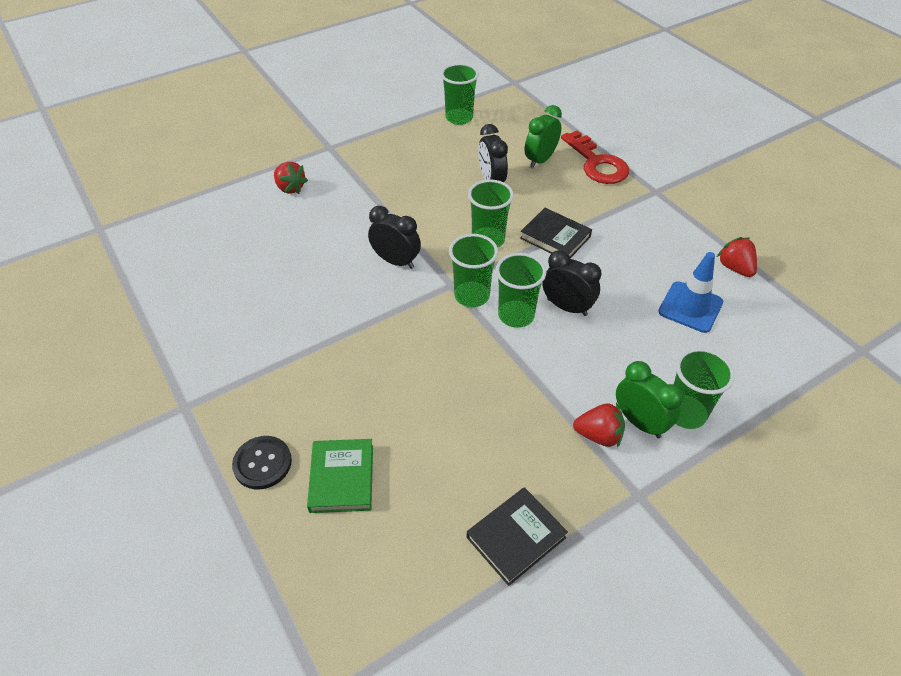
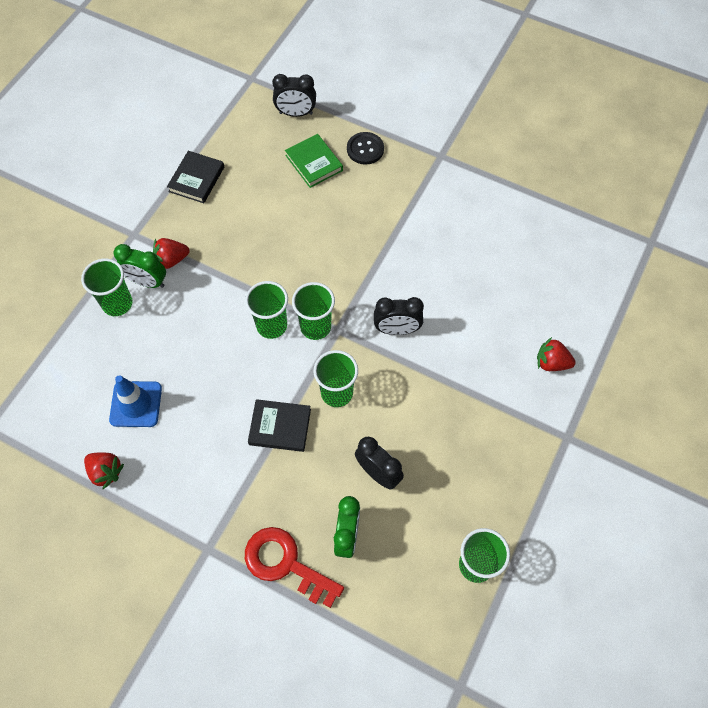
camera: 150 degrees right, 15 degrees up
black clock [542,250,601,316] -> black clock moved to [272,74,316,117]

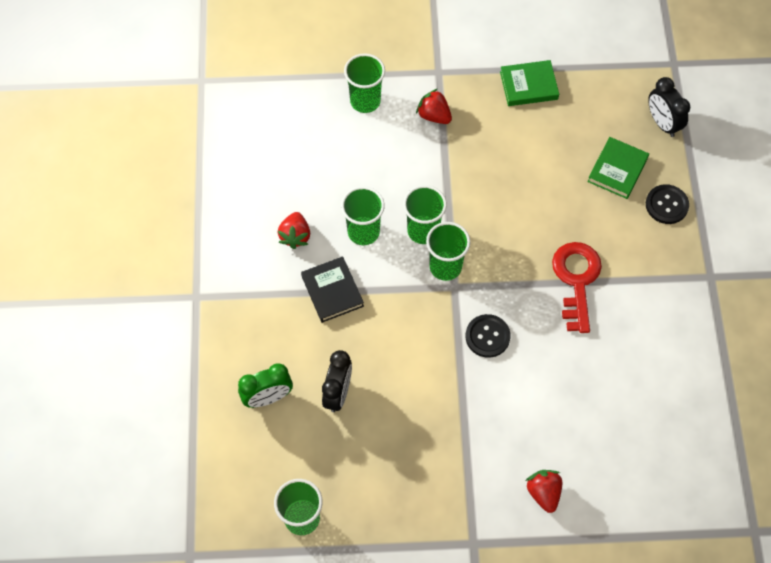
camera: 60 degrees right, 0 degrees up
red strawberry [84,452,124,489] -> red strawberry moved to [278,212,310,249]
blue traffic cone [109,375,162,427] -> none
green clock [114,244,166,288] -> none
black book [167,151,224,203] -> green book [500,60,559,106]
red key [245,527,344,608] -> red key moved to [552,242,602,333]
green cup [313,350,358,407] -> green cup moved to [341,186,385,245]
black clock [374,297,424,335] -> black button [466,314,511,358]

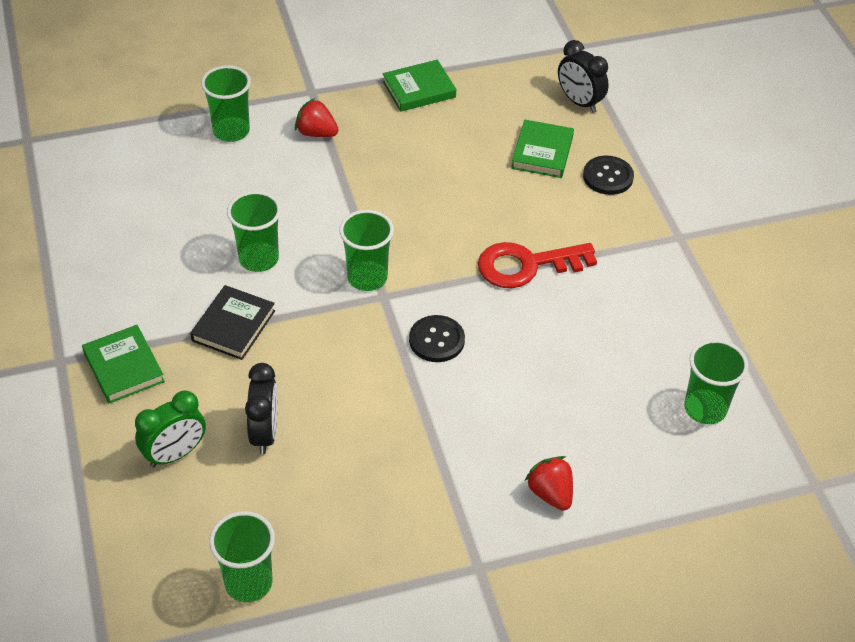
camera: 15 degrees left, 15 degrees down
red strawberry [278,212,310,249] -> none
black book [301,256,364,323] -> black book turned 60 degrees clockwise [190,285,275,360]
green cup [403,185,447,244] -> green cup moved to [684,339,748,424]
red key [552,242,602,333] -> red key turned 90 degrees counterclockwise [478,242,597,288]
none -> green book [82,325,165,403]

